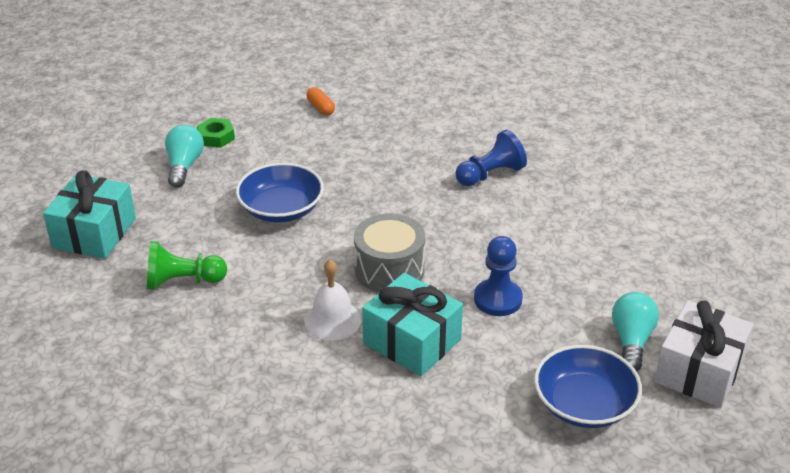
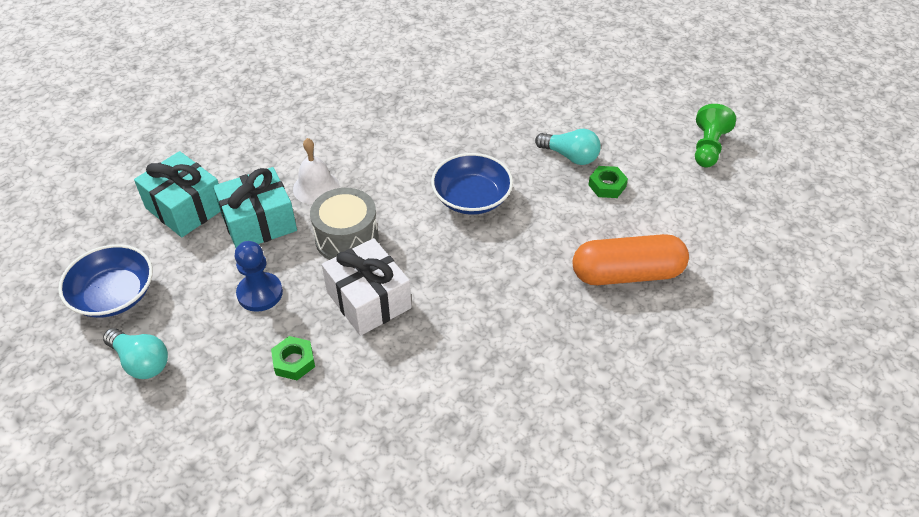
camera: 115 degrees right, 10 degrees up
turquoise gift [43,170,136,259] -> turquoise gift moved to [134,151,221,237]
green pawn [147,241,227,290] -> green pawn moved to [695,104,736,168]
orange capsule [306,87,335,115] -> orange capsule [573,234,689,285], size x2.43
blue pawn [456,130,527,186] -> none
white gift [654,300,754,408] -> white gift moved to [322,238,412,336]
none -> green nut [271,336,315,380]

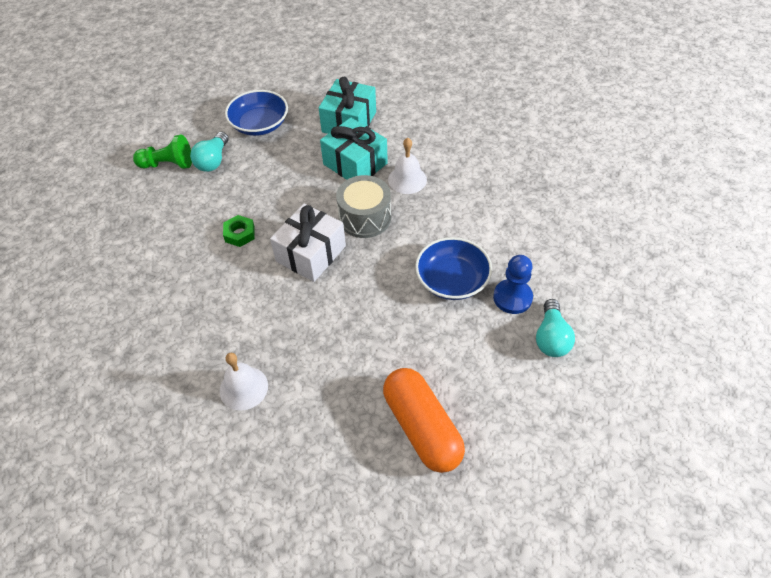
camera: 70 degrees right, 5 degrees up
blue pawn [235,241,283,312] -> blue pawn moved to [493,255,533,314]
green nut [588,166,628,198] -> none
green pawn [695,104,736,168] -> green pawn moved to [133,134,192,169]
none -> white bell [220,353,268,410]

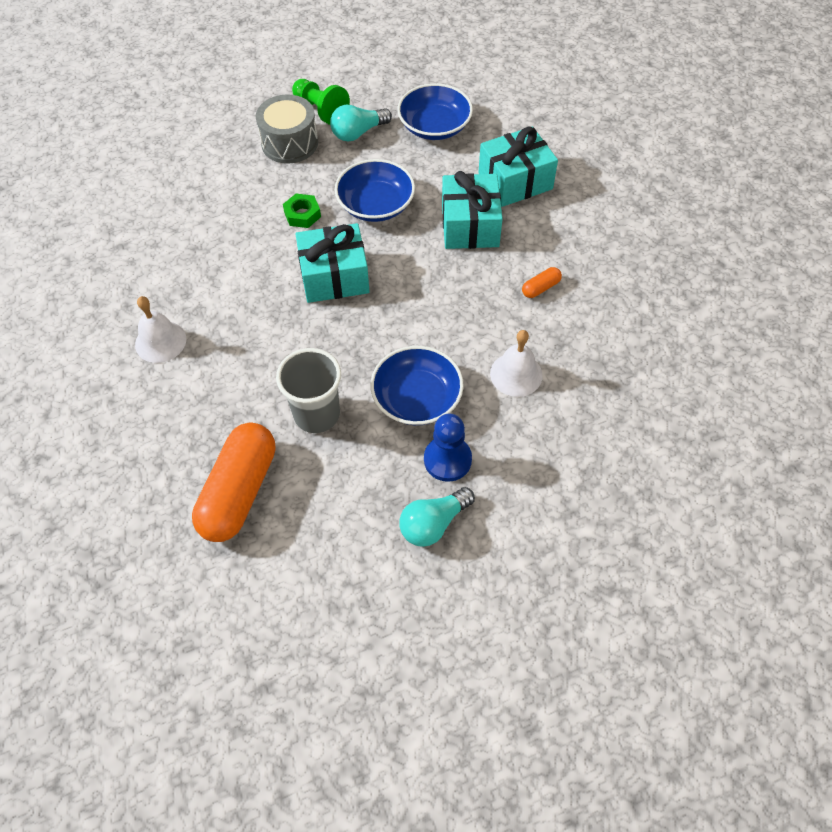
camera: 45 degrees right, 5 degrees up
white gift [270,204,346,282] -> turquoise gift [295,223,370,303]
grey drum [336,175,391,238] -> grey drum moved to [256,94,318,164]
white bell [388,138,427,194] -> white bell moved to [490,330,543,397]
none -> grey cup [276,348,341,433]
none -> blue bowl [335,159,415,222]
none -> orange capsule [522,267,562,298]

